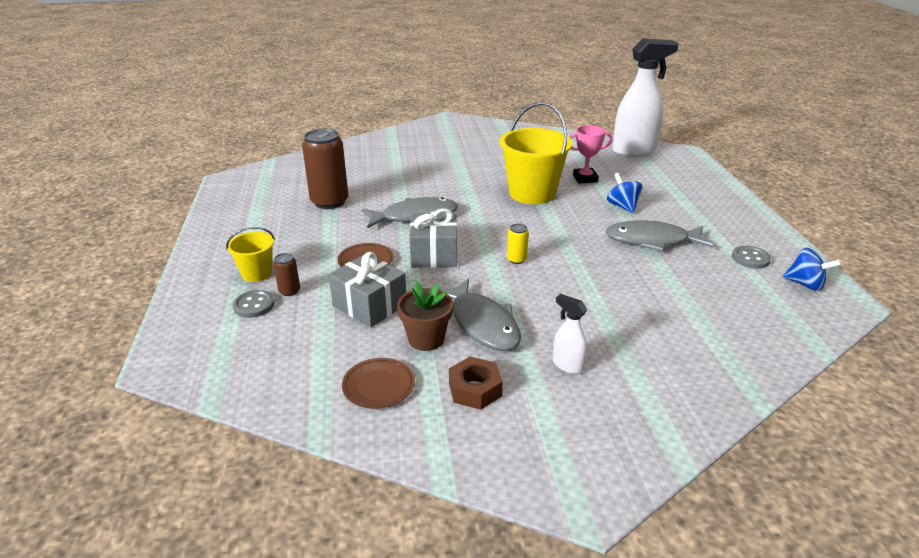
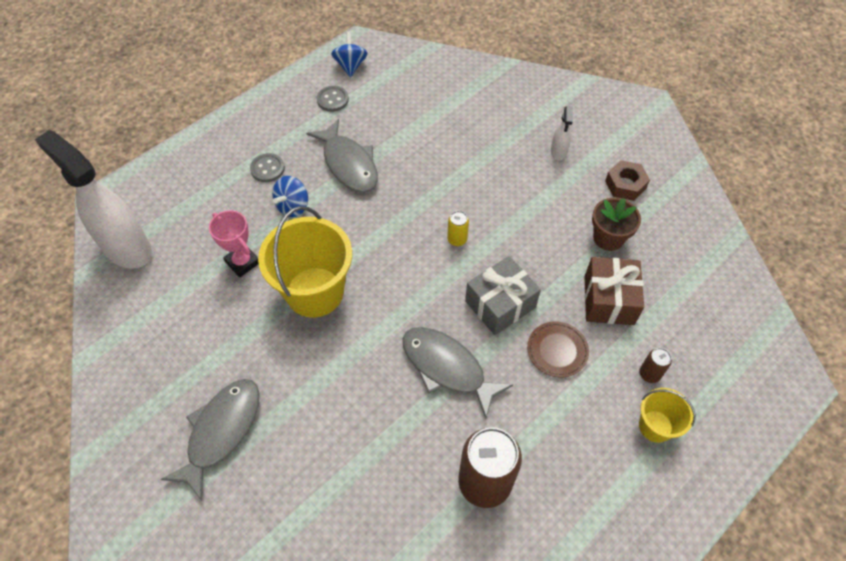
camera: 125 degrees left, 25 degrees up
grey button [232,290,274,318] -> grey button moved to [250,153,285,182]
grey gift [329,252,406,328] -> brown gift [584,257,644,325]
brown plate [342,358,415,409] -> none
grey fish [439,278,521,351] -> grey fish moved to [161,379,260,501]

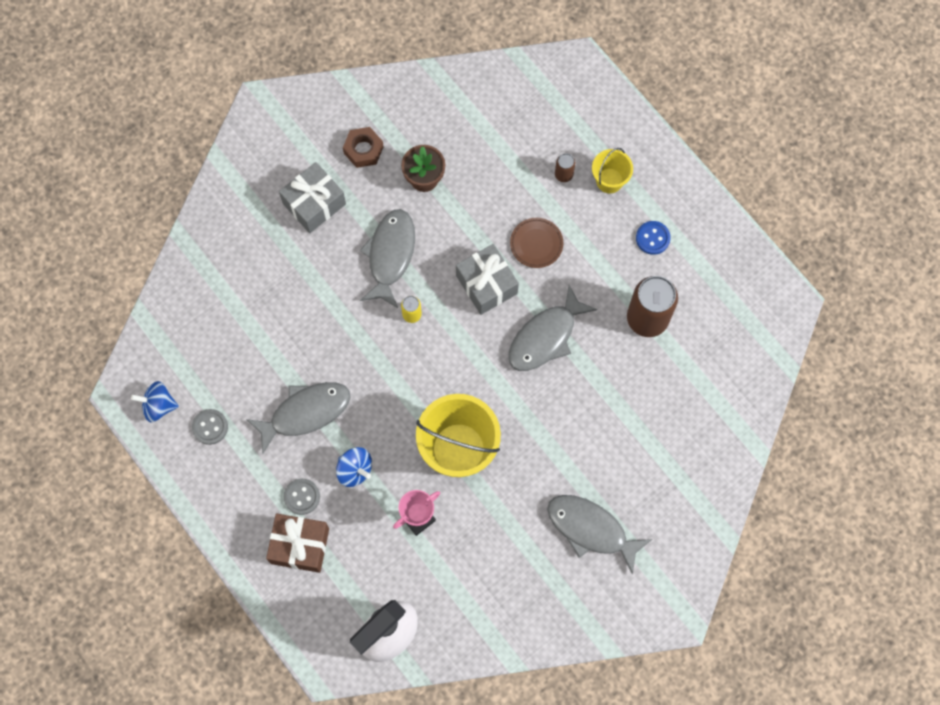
camera: 85 degrees left, 15 degrees up
white spray bottle [551,106,573,160] -> grey gift [279,162,346,233]
brown gift [584,257,644,325] -> brown gift moved to [266,514,329,573]
none -> grey fish [360,209,415,308]
none -> blue button [636,221,671,255]

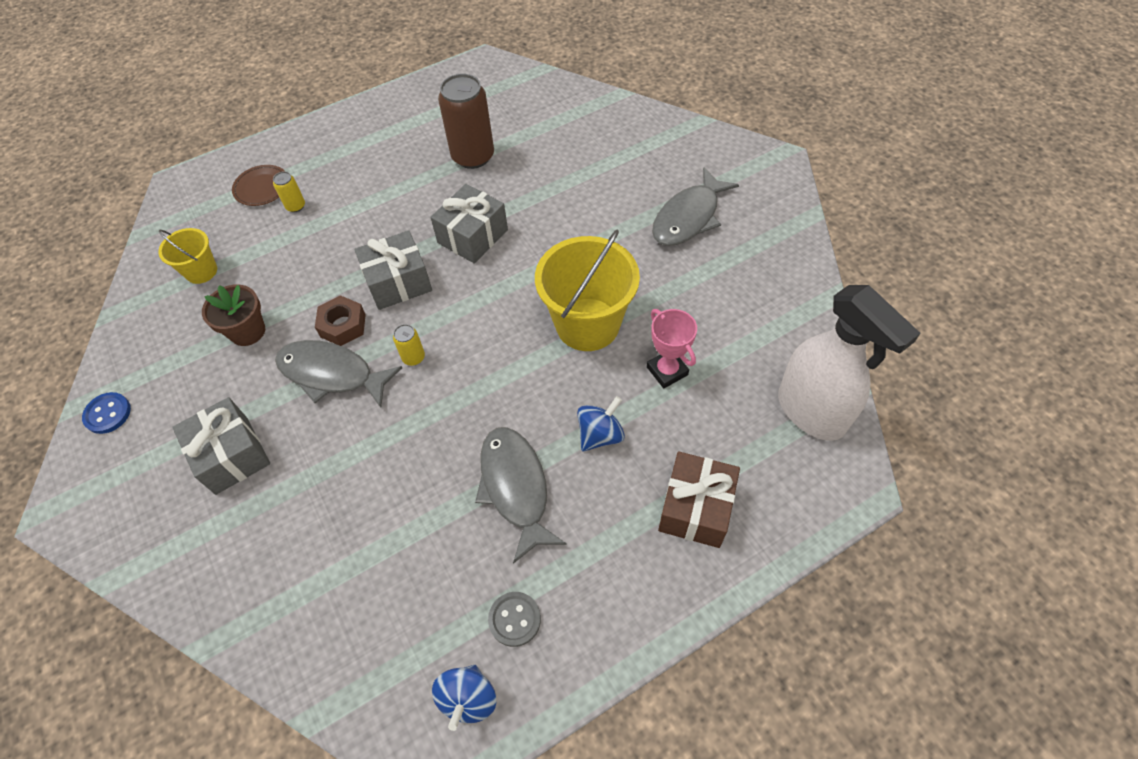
camera: 80 degrees left, 15 degrees down
grey button [284,478,320,515] -> none
brown nut [343,127,384,168] -> brown nut moved to [315,295,366,346]
grey fish [508,285,597,371] -> grey gift [430,184,508,264]
brown plate [510,218,564,268] -> brown plate moved to [232,165,286,206]
brown can [555,153,575,182] -> yellow can [273,171,305,212]
yellow bucket [592,148,633,193] -> yellow bucket moved to [158,228,217,284]
blue button [636,221,671,255] -> blue button moved to [82,392,131,434]

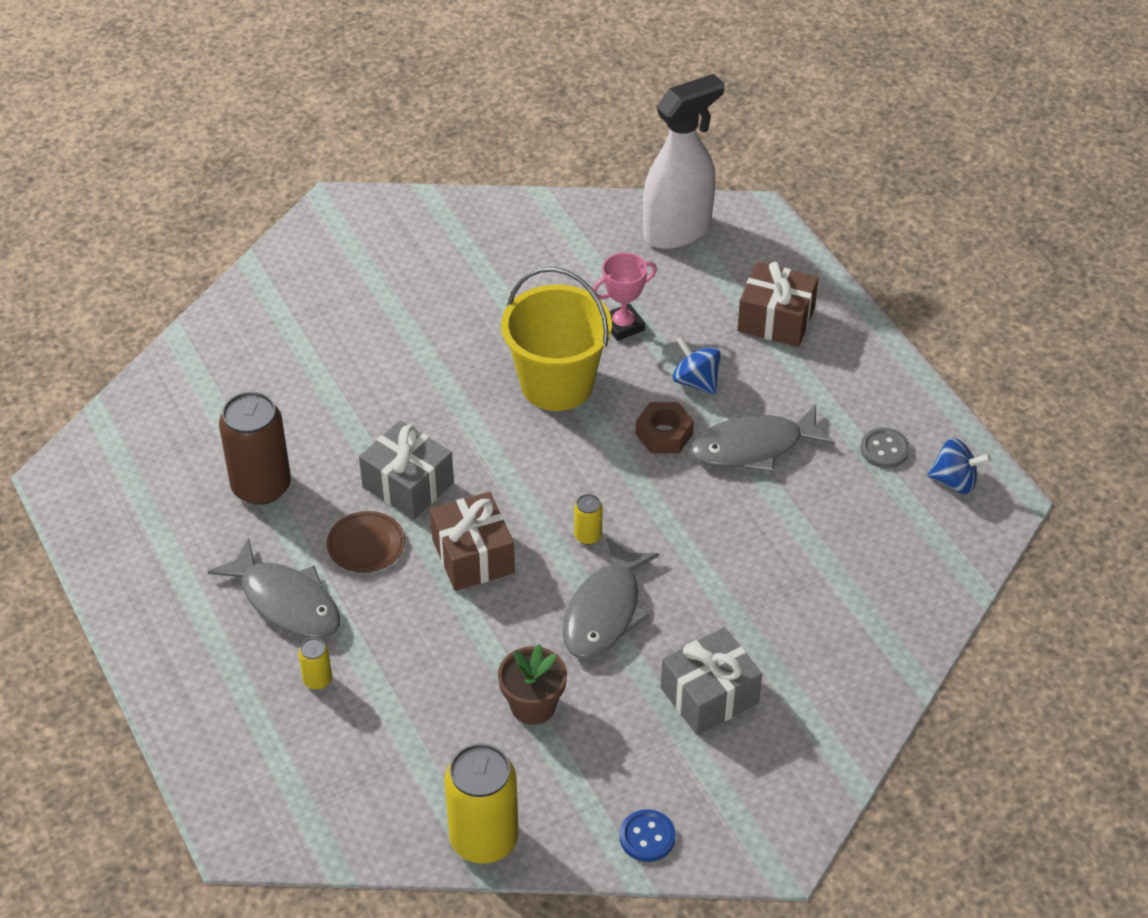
camera: 90 degrees left, 10 degrees down
yellow bucket [158,228,217,284] -> none
brown plate [232,165,286,206] -> brown plate moved to [327,511,405,573]
brown nut [315,295,366,346] -> brown nut moved to [636,402,694,453]
grey gift [354,231,432,310] -> brown gift [430,492,515,591]
grey fish [652,167,739,246] -> grey fish moved to [207,538,340,638]
none -> yellow can [444,743,519,863]

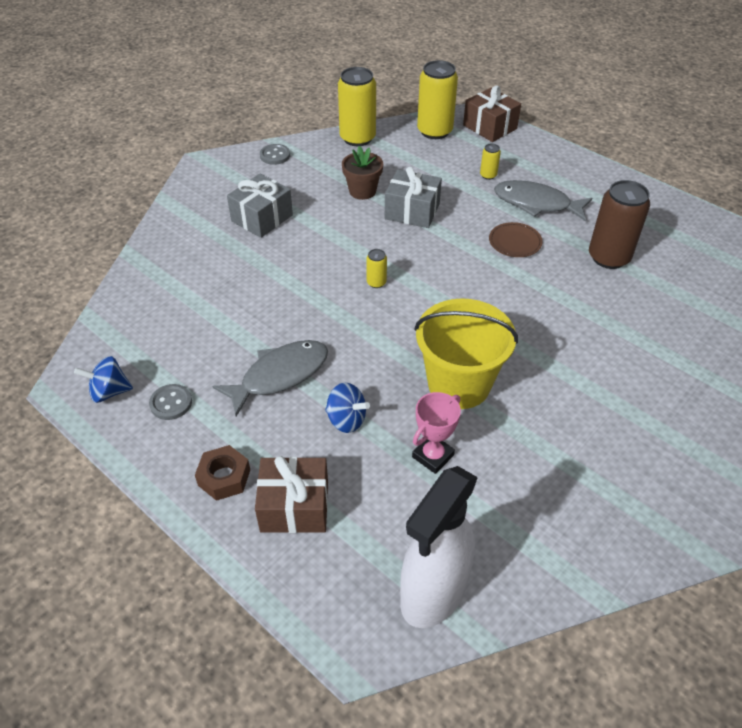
camera: 160 degrees right, 0 degrees up
grey gift [359,420,454,520] -> grey gift moved to [385,167,442,228]
brown gift [430,492,515,591] -> brown gift moved to [463,86,521,142]
grey fish [562,538,659,659] -> none
blue button [620,809,676,862] -> grey button [260,144,290,165]
brown nut [636,402,694,453] -> brown nut moved to [195,445,250,501]
none -> yellow can [417,60,458,139]

